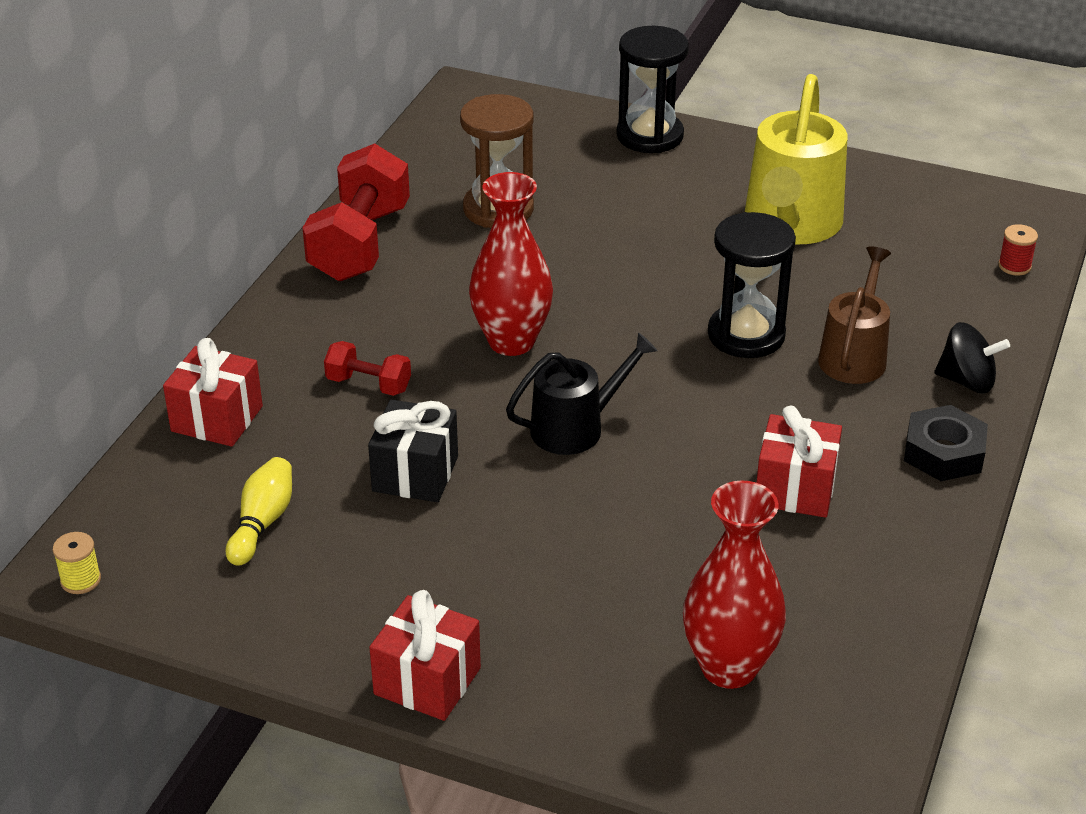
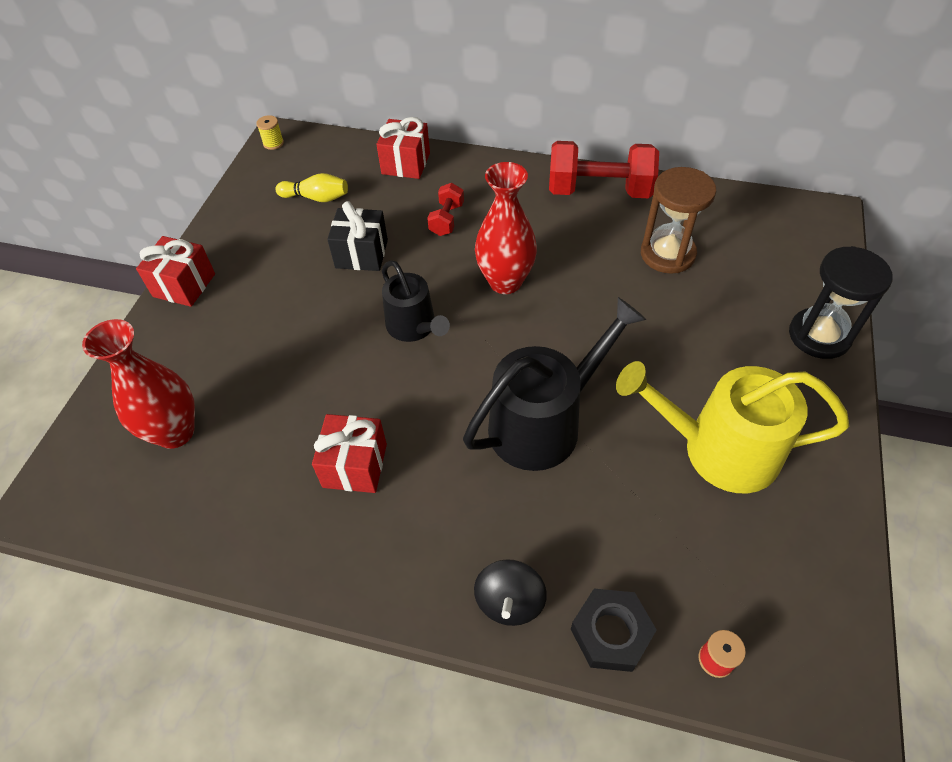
camera: 85 degrees right, 15 degrees up
black hourglass [708,212,796,358] -> black watering can [463,297,646,471]
brown watering can [818,247,891,384] -> none
black nut [904,405,988,481] -> black nut moved to [571,589,657,672]

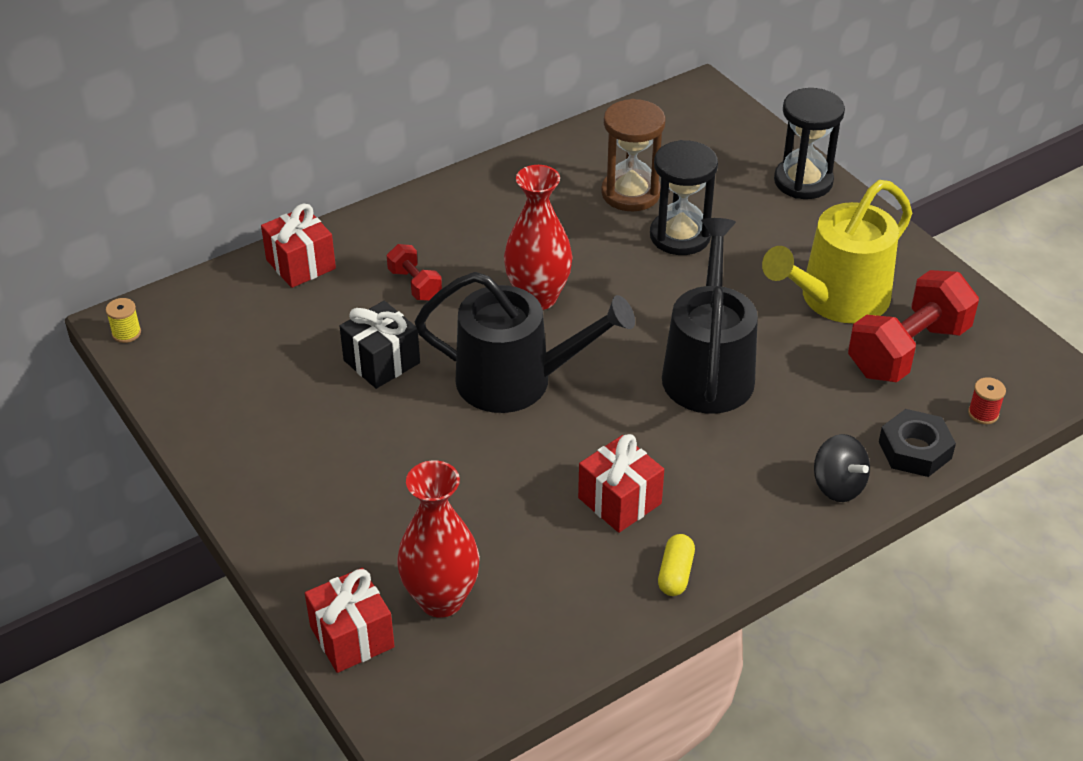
camera: 50 degrees left, 10 degrees down
red gift [136,236,215,307] -> red gift moved to [305,568,395,673]
yellow bowling pin [275,173,348,202] -> none
black watering can [382,260,450,342] -> black watering can [415,272,635,413], size x1.61
red dumbbell [549,141,659,198] -> red dumbbell moved to [848,270,979,382]
none -> black hourglass [650,140,718,255]
none -> yellow capsule [658,534,695,596]

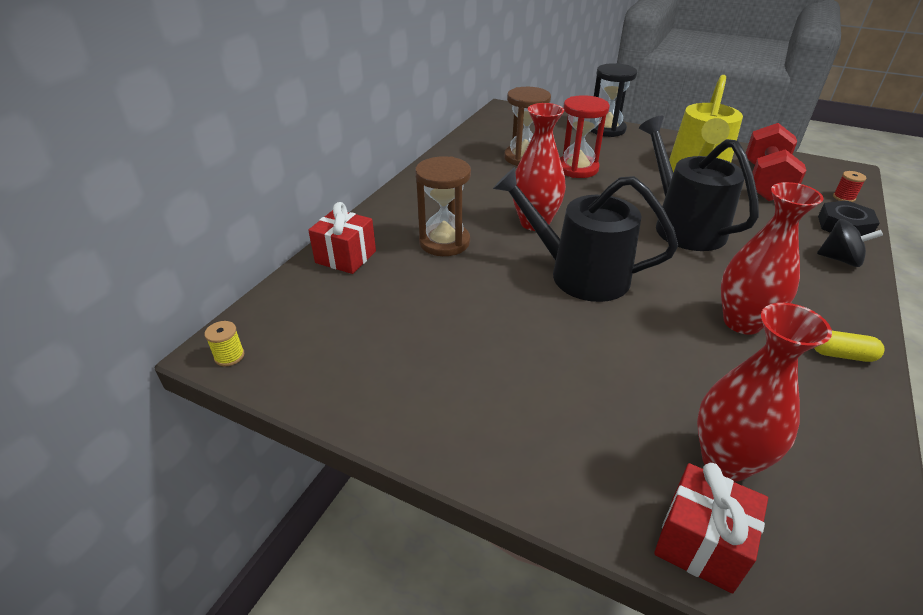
camera: 30 degrees left, 5 degrees down
black gift [340,301,420,389] -> none
red dumbbell [387,244,442,301] -> brown hourglass [415,156,471,256]
black watering can [415,272,635,413] -> black watering can turned 135 degrees counterclockwise [493,167,678,302]
red gift [578,434,664,533] -> red vase [721,182,824,335]
black hourglass [650,140,718,255] -> red hourglass [560,95,610,178]
yellow capsule [658,534,695,596] -> yellow capsule turned 60 degrees counterclockwise [814,331,884,362]

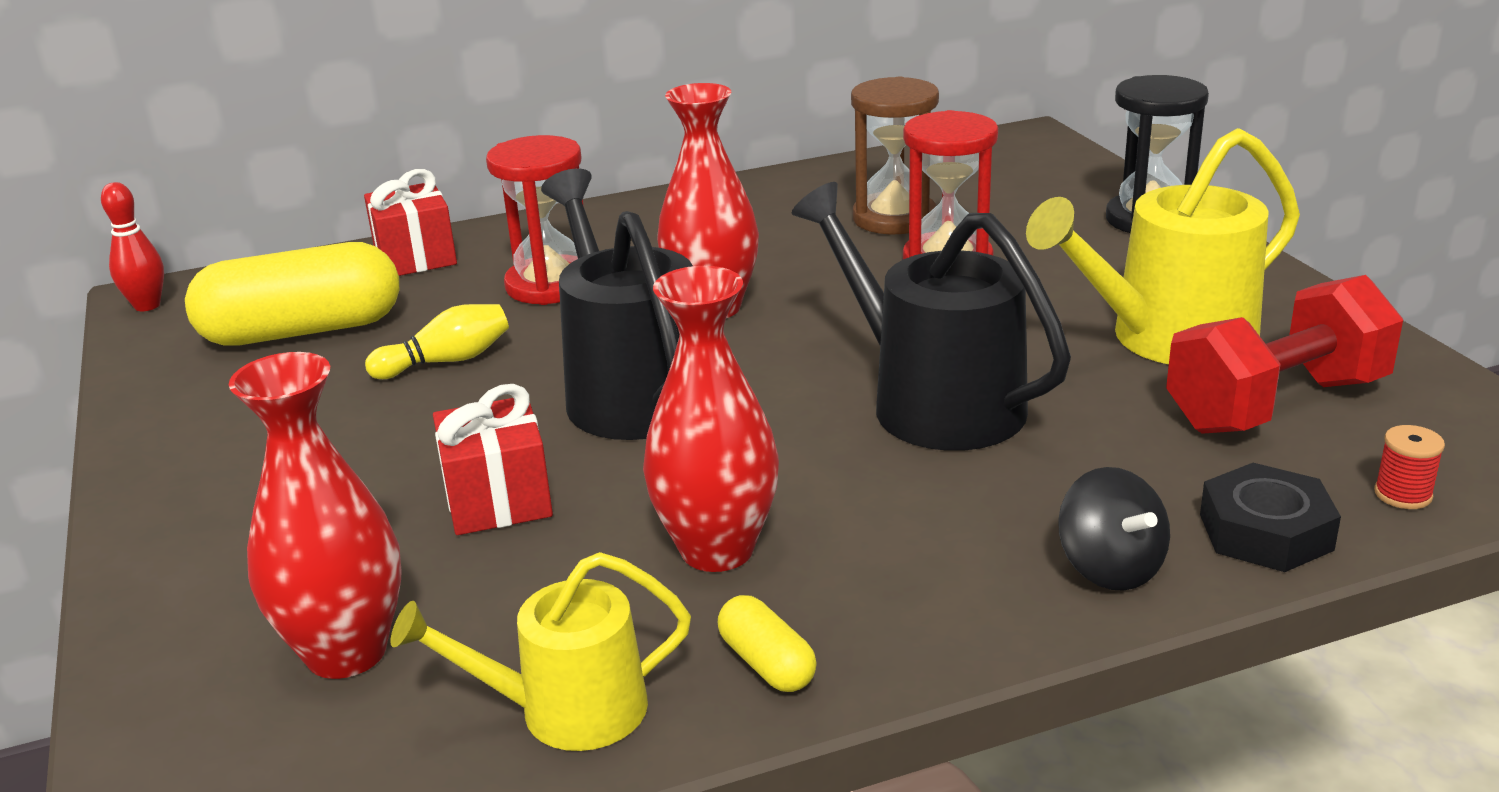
camera: 45 degrees right, 10 degrees down
yellow spool [205,321,244,366] -> red bowling pin [101,182,164,311]
brown hourglass [415,156,471,256] -> red hourglass [486,135,583,305]
black watering can [639,116,759,251] -> black watering can turned 60 degrees counterclockwise [792,182,1071,451]
red gift [654,463,768,593] -> red gift moved to [433,384,553,535]
none -> yellow capsule [185,242,399,346]
none -> yellow bowling pin [365,304,509,379]
none -> yellow watering can [390,552,691,751]

